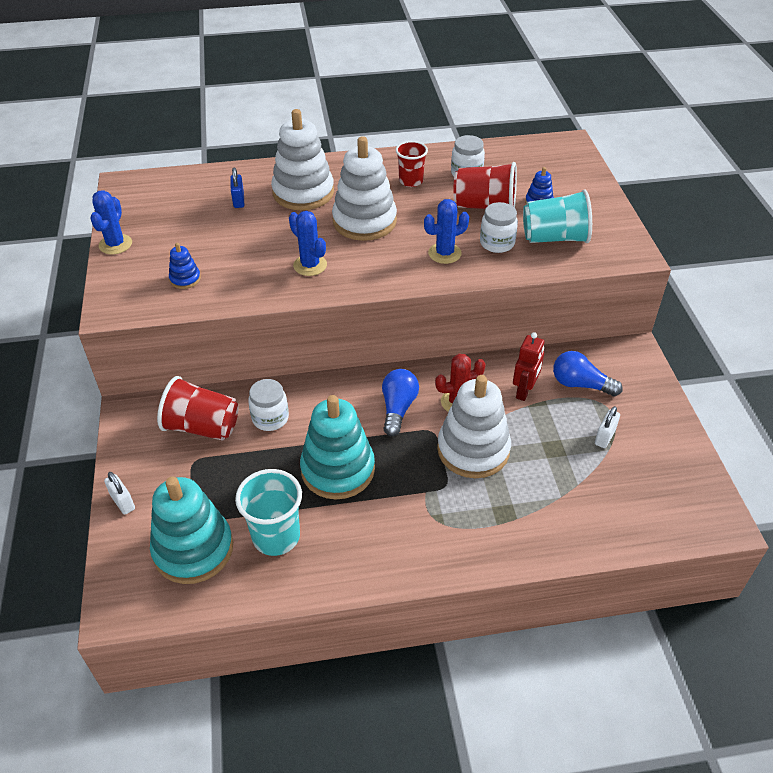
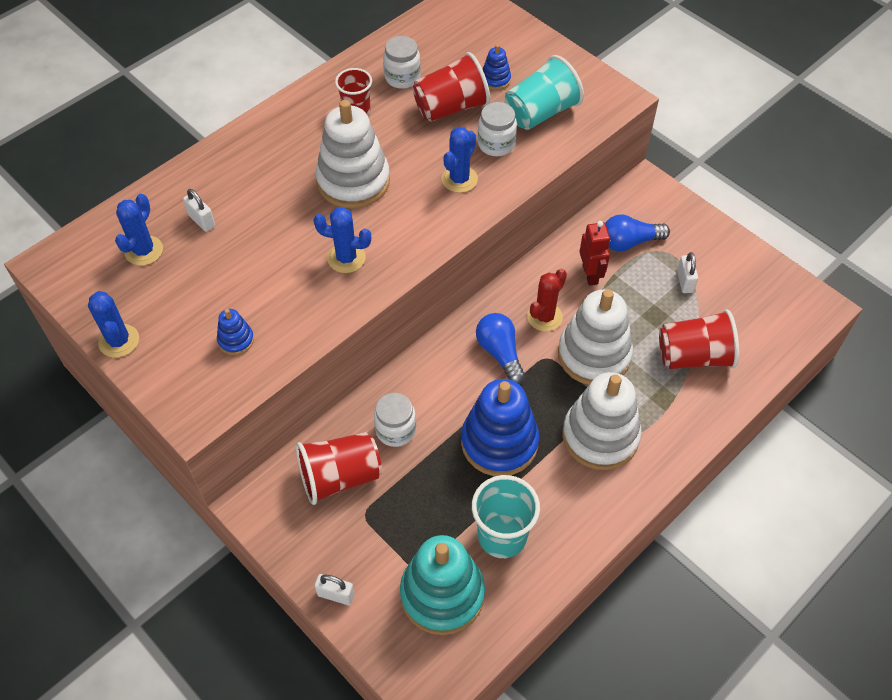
camera: 35 degrees left, 10 degrees up
blue padlock [230,167,244,208] -> white padlock [183,189,215,232]
white stacking toy [271,109,334,210] -> white stacking toy moved to [562,372,642,470]
turquoise stacking toy [300,395,375,499] -> blue stacking toy [461,379,539,476]
none -> blue cactus [115,194,163,266]
none -> red cup [659,309,739,369]

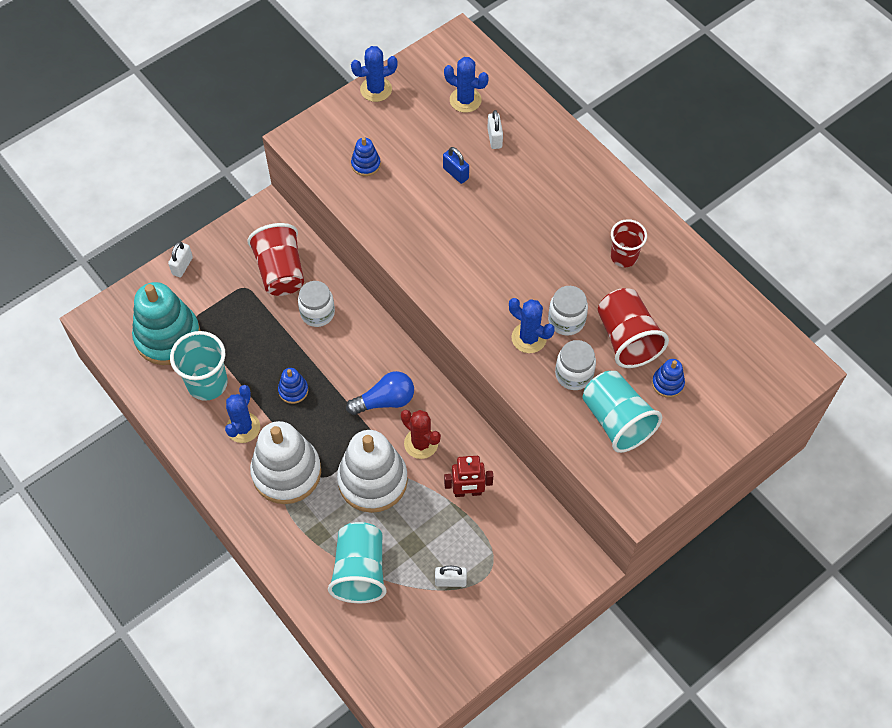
camera: 95 degrees right, 5 degrees up
white padlock [183,189,215,232] -> white padlock turned 60 degrees counterclockwise [487,110,503,149]
blue cactus [314,207,371,273] -> blue cactus moved to [225,385,260,443]
white stacking toy [316,100,390,209] -> none
white jar [383,36,421,89] -> white jar moved to [548,286,588,336]
blue stacking toy [461,379,539,476] -> blue stacking toy [278,368,308,404], size x0.44
blue light bulb [605,214,670,252] -> none
red cup [659,309,739,369] -> turquoise cup [328,522,387,603]
none -> blue padlock [443,147,469,184]

